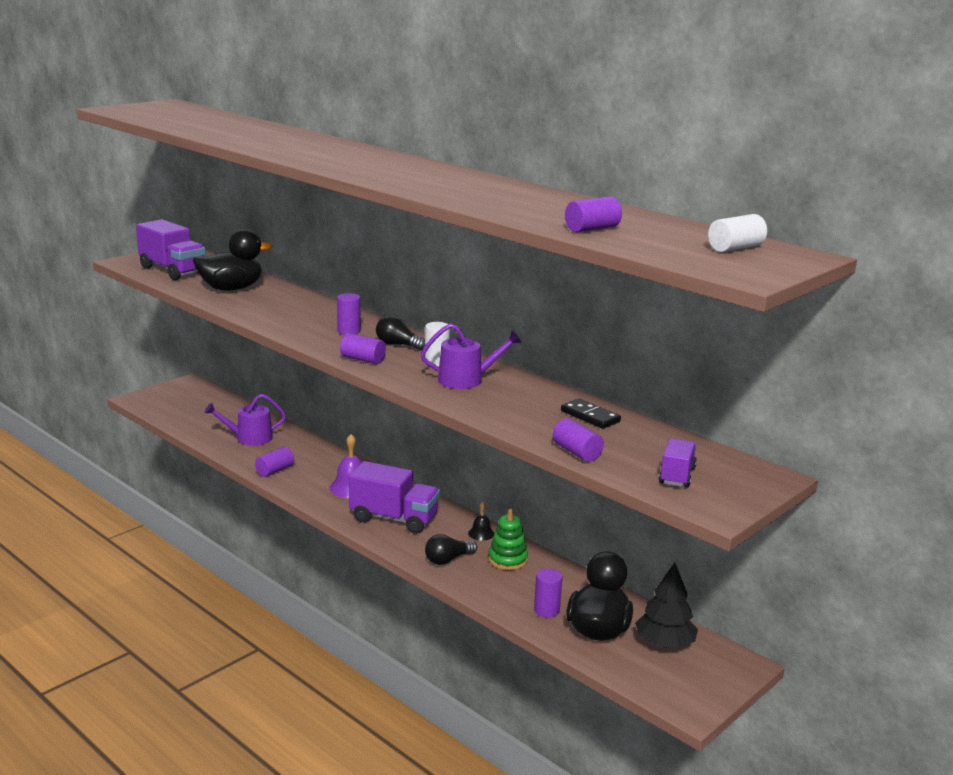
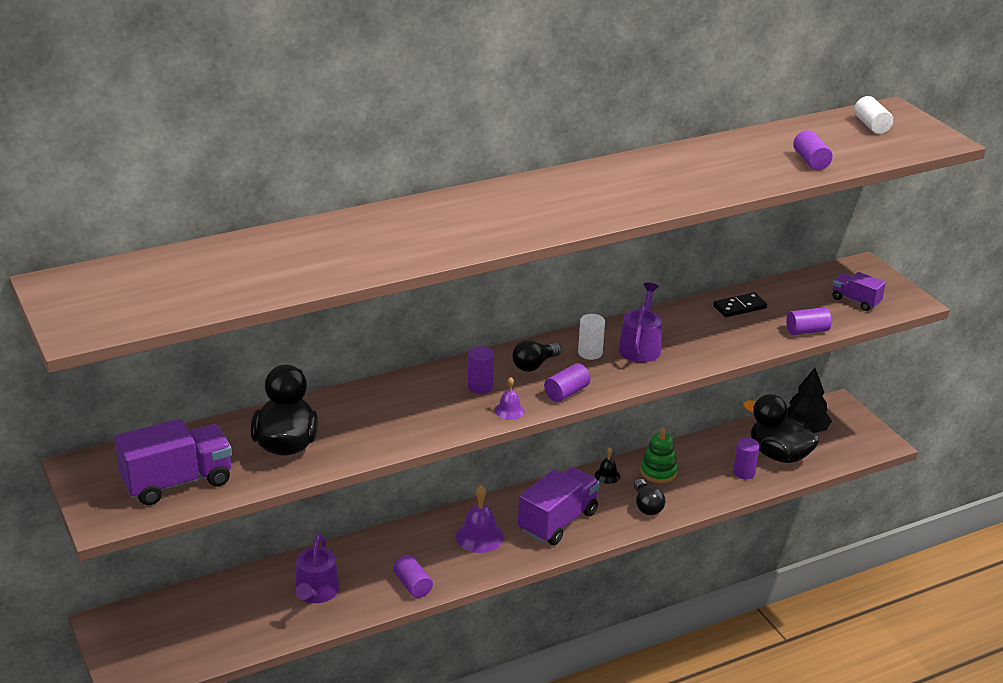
camera: 70 degrees left, 10 degrees up
none -> purple bell [495,377,525,420]

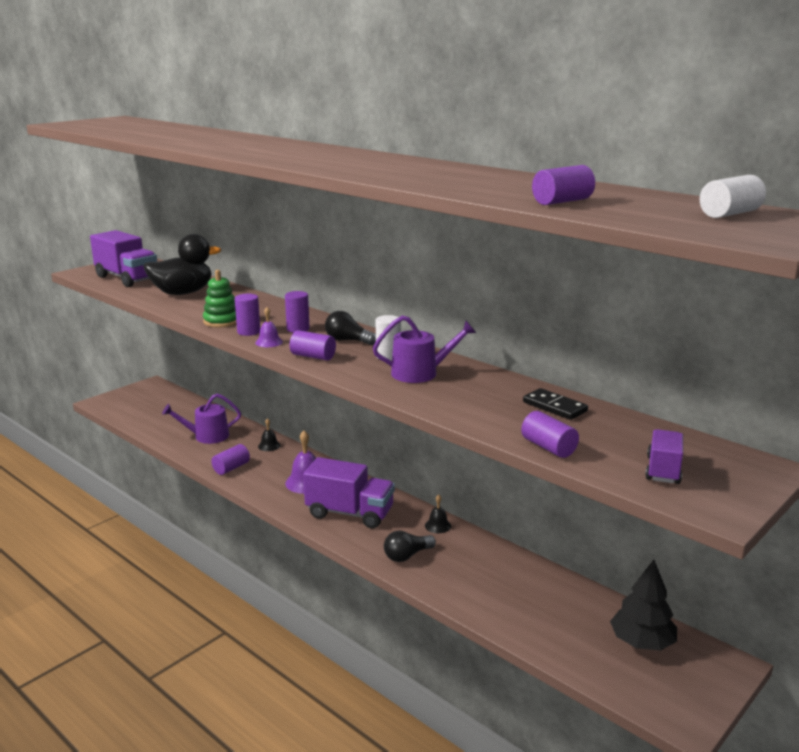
camera: 70 degrees right, 10 degrees down
green stacking toy [640,428,678,483] -> green stacking toy moved to [203,270,237,328]
purple cylinder [733,438,760,479] -> purple cylinder moved to [235,294,260,336]
black duck [743,394,820,463] -> none
none -> black bell [258,418,281,451]

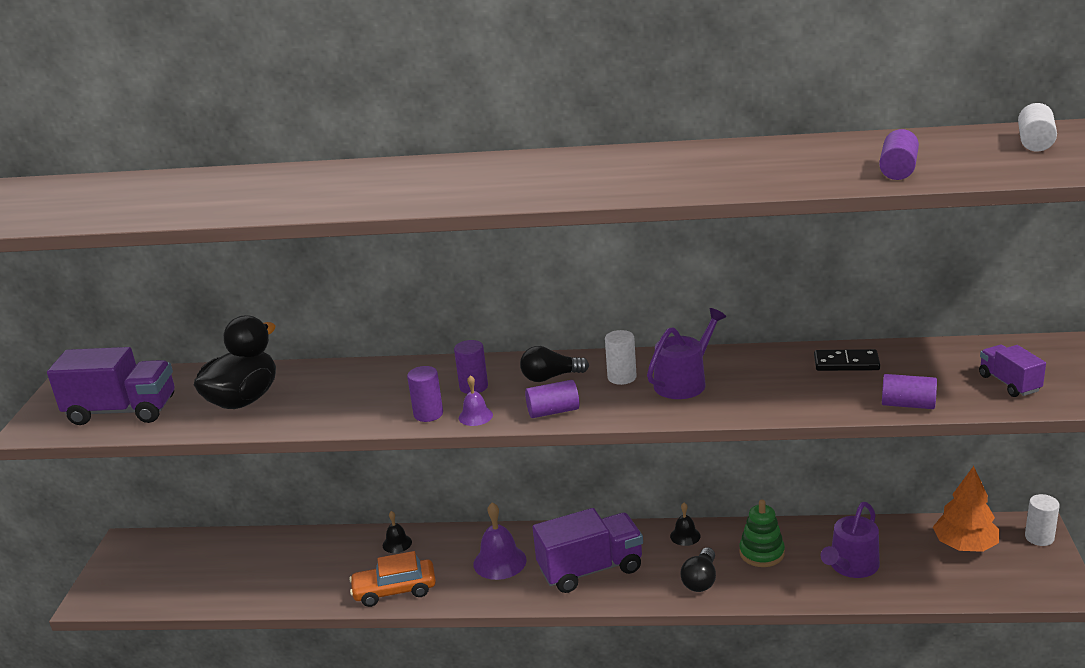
camera: 35 degrees left, 5 degrees up
purple watering can [162,393,241,444] -> purple watering can moved to [821,502,880,578]
green stacking toy [203,270,237,328] -> green stacking toy moved to [739,500,785,567]
purple cylinder [211,444,250,475] -> orange car [349,551,436,607]
black tree [610,559,677,650] -> orange tree [933,466,999,552]
none -> white cylinder [1025,494,1060,546]

